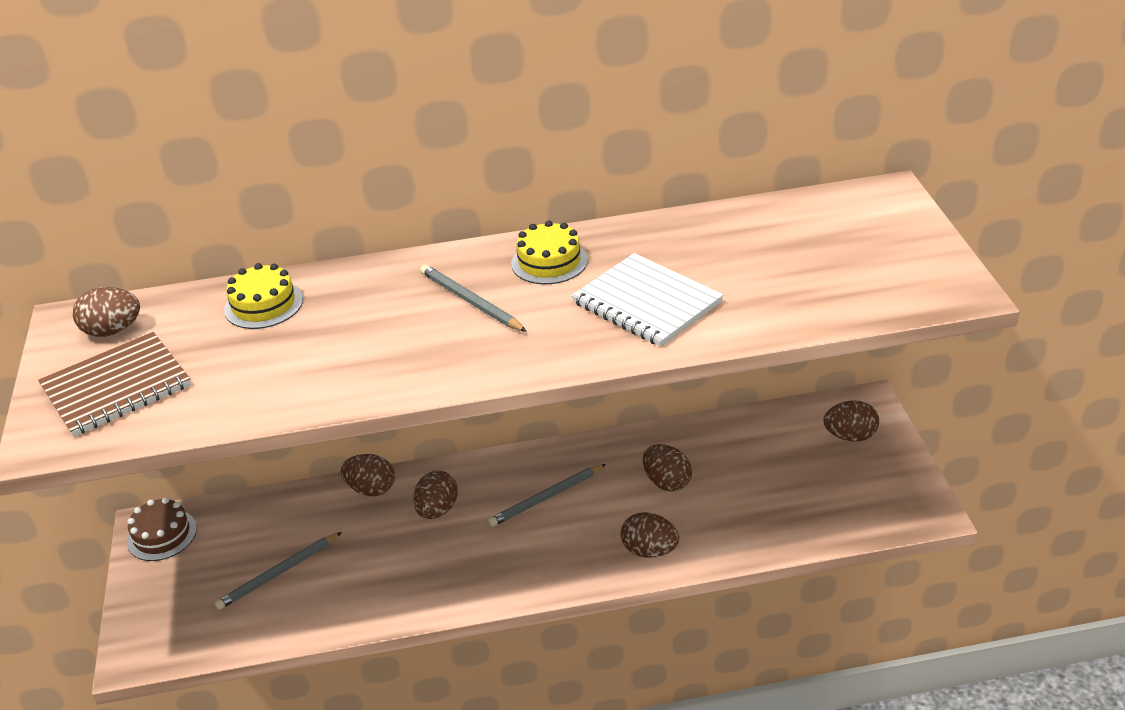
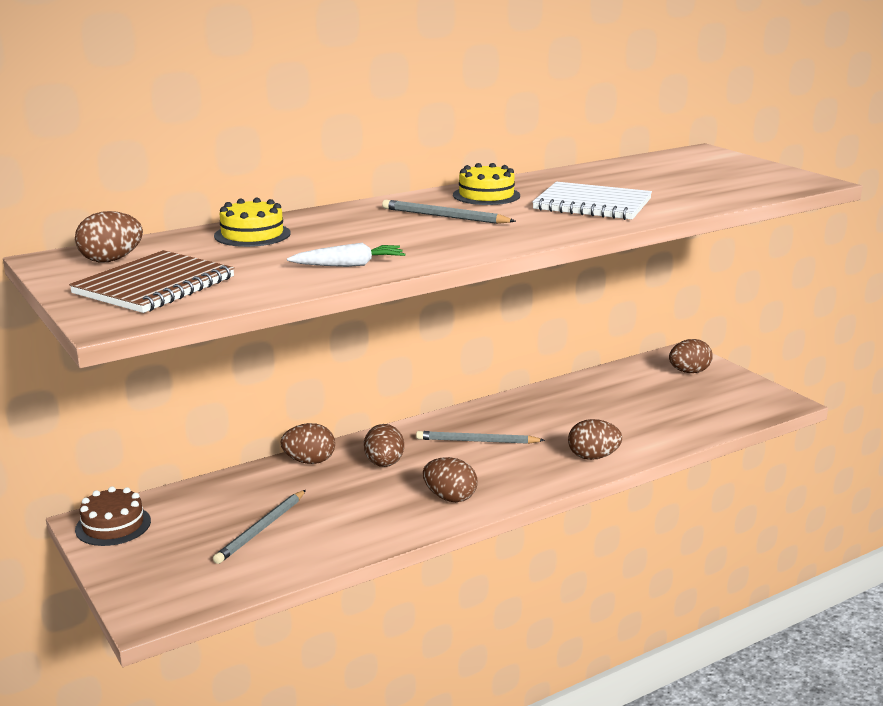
camera: 25 degrees left, 15 degrees down
grey pencil [488,464,606,527] -> grey pencil turned 60 degrees clockwise [416,431,545,444]
brown egg [643,444,692,492] -> brown egg moved to [423,457,477,502]
none -> white carrot [287,243,405,267]

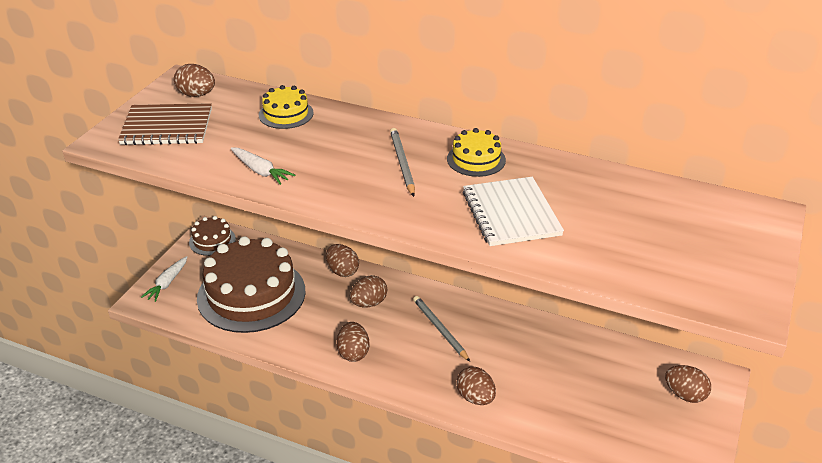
camera: 55 degrees right, 15 degrees up
grey pencil [213,490,306,564] -> brown cake [197,236,305,333]
none -> white carrot [141,256,187,302]

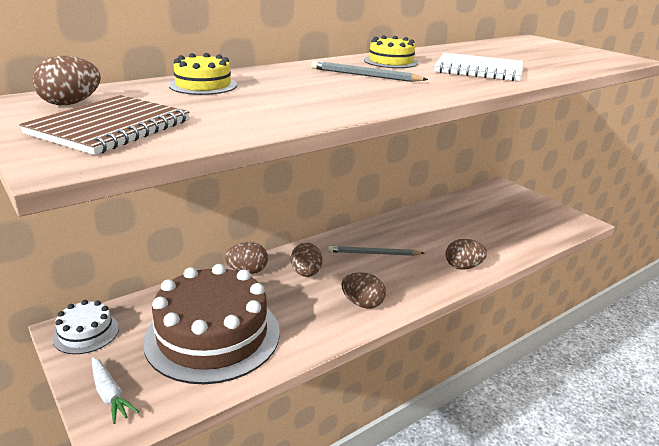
camera: 60 degrees left, 10 degrees down
brown cake [189,216,236,256] -> white cake [52,300,119,354]
white carrot [231,147,295,185] -> none
brown egg [665,365,711,403] -> none

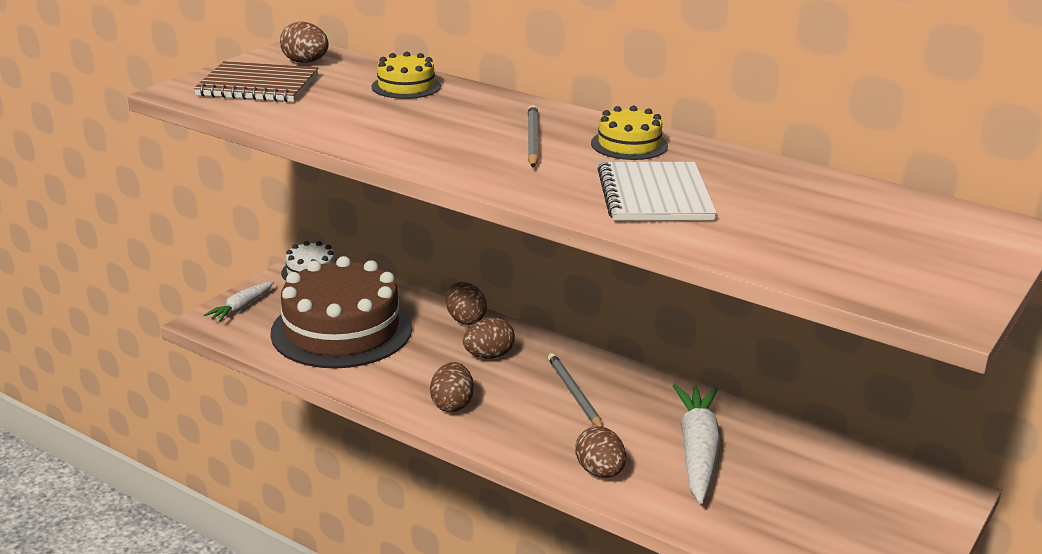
camera: 70 degrees right, 0 degrees up
none -> white carrot [673,384,720,504]

